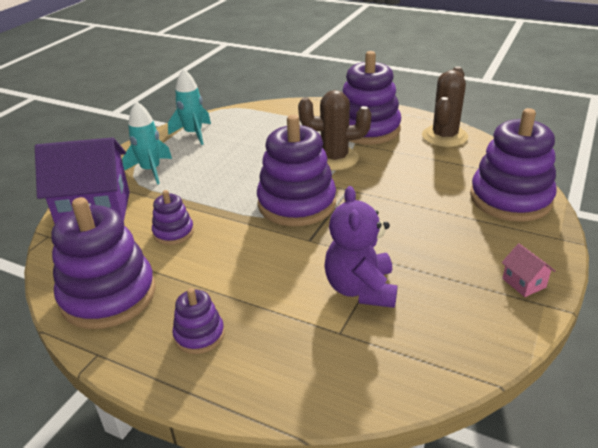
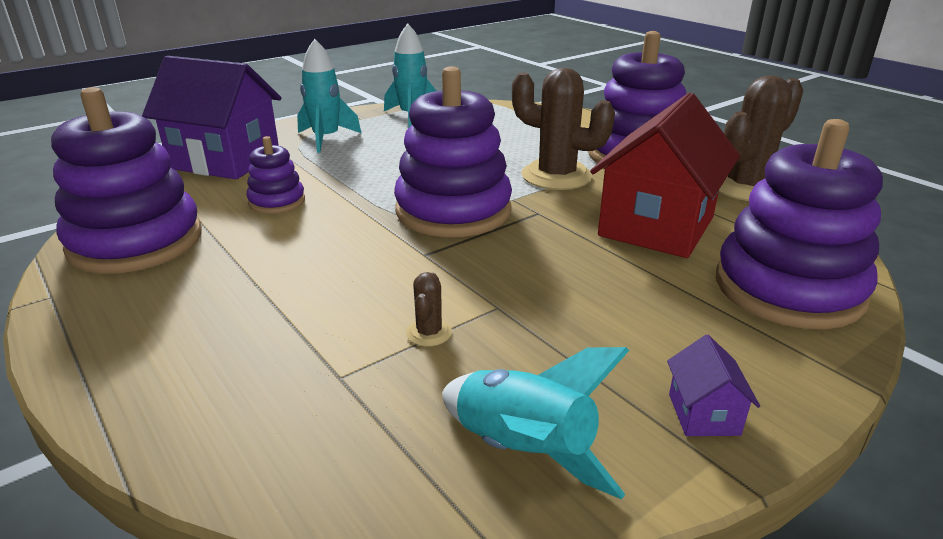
camera: 25 degrees right, 5 degrees down
purple stacking toy [172,288,224,354] -> none
purple teddy bear [324,186,398,308] -> brown cactus [406,272,452,346]
pink house [502,243,555,297] -> purple house [667,335,760,436]
none -> turquoise rocket [442,347,629,499]
none -> red house [590,93,740,258]

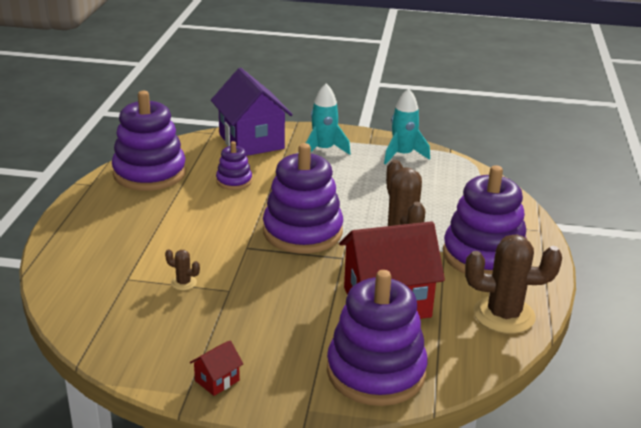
camera: 45 degrees right, 0 degrees up
brown cactus [406,272,452,346] -> brown cactus turned 60 degrees clockwise [165,249,200,290]
turquoise rocket [442,347,629,499] -> none
purple house [667,335,760,436] -> red house [190,340,243,396]

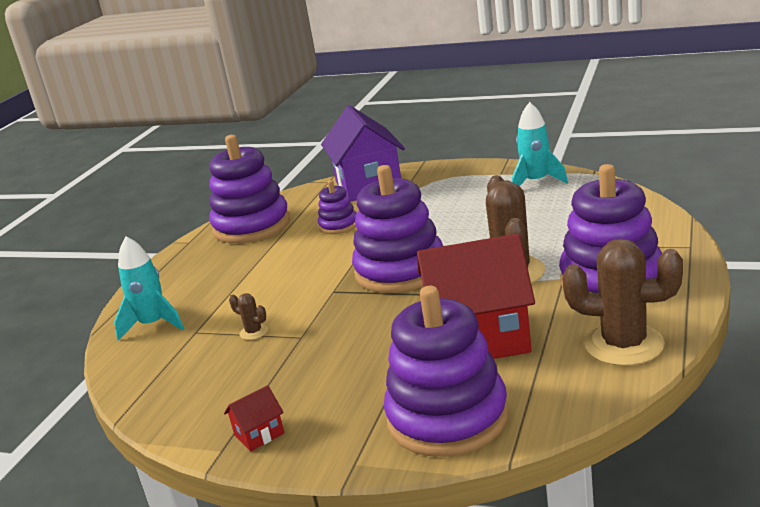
camera: 15 degrees right, 5 degrees down
turquoise rocket [306,83,351,155] -> turquoise rocket moved to [114,236,184,341]

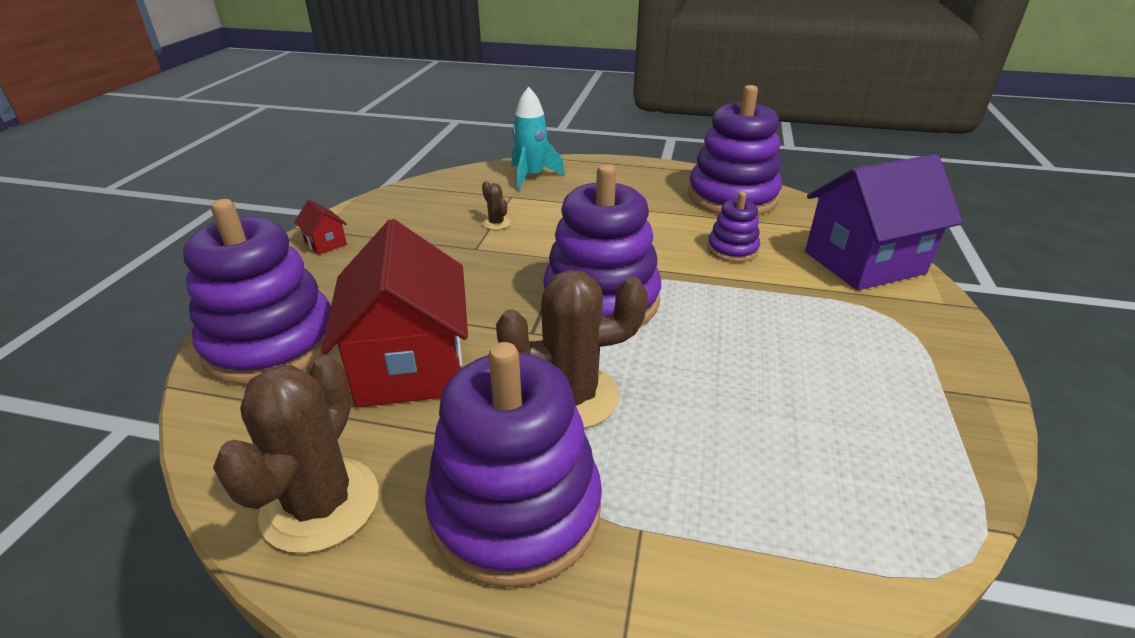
camera: 80 degrees right, 10 degrees up
brown cactus [229,293,268,340] -> brown cactus turned 60 degrees counterclockwise [482,181,510,230]
turquoise rocket [512,102,568,186] -> none

